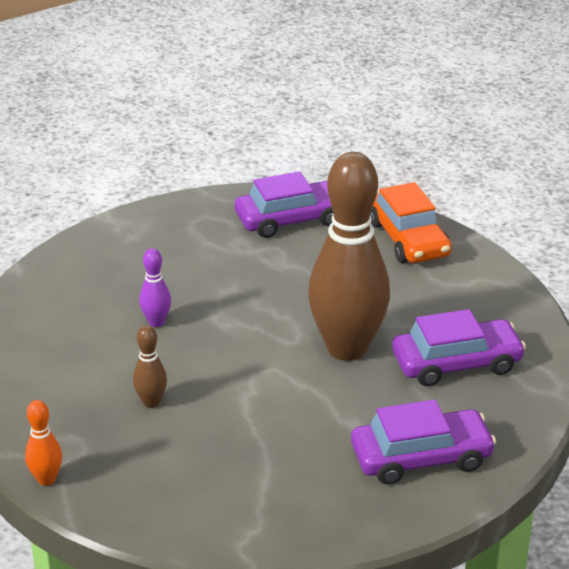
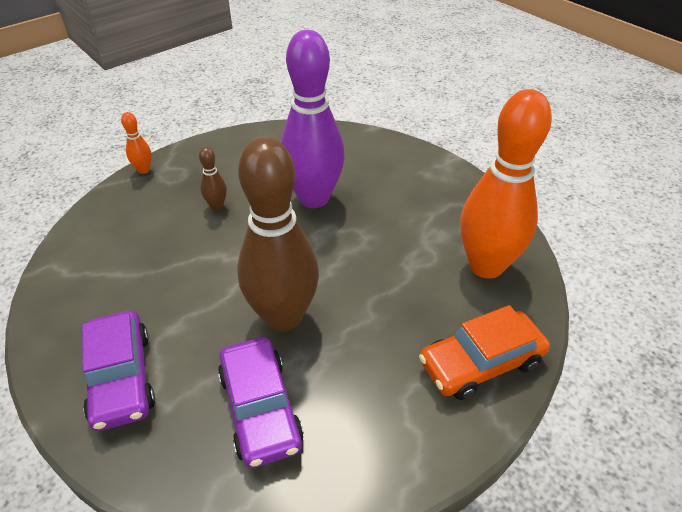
camera: 85 degrees right, 10 degrees up
purple bowling pin [139,248,171,327] -> purple bowling pin [281,30,345,208], size x2.48
purple car [235,171,333,238] -> orange bowling pin [460,89,552,279]

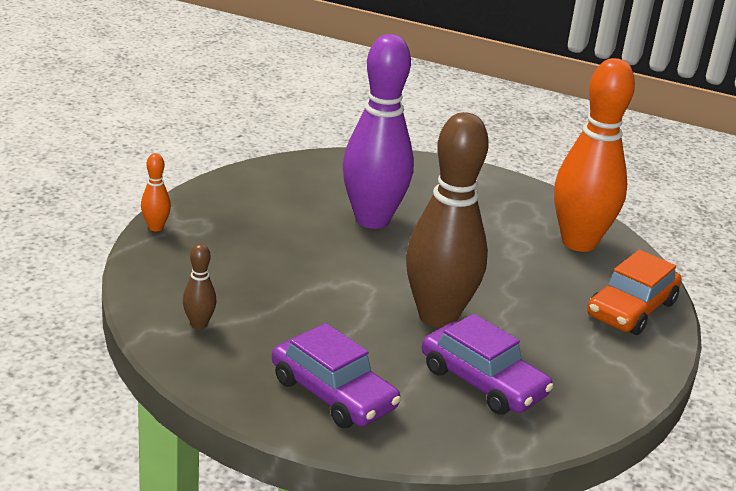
camera: 30 degrees left, 15 degrees down
brown bowling pin [199,147,227,210] -> brown bowling pin moved to [183,243,217,329]

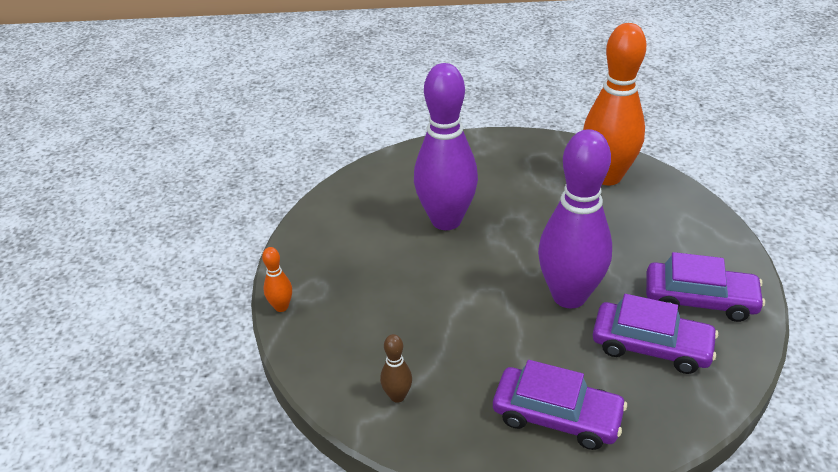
camera: 20 degrees left, 10 degrees up
brown bowling pin [406,112,489,328] -> purple bowling pin [538,129,612,308]
orange car [587,250,682,335] -> none
none -> purple car [646,252,765,322]

